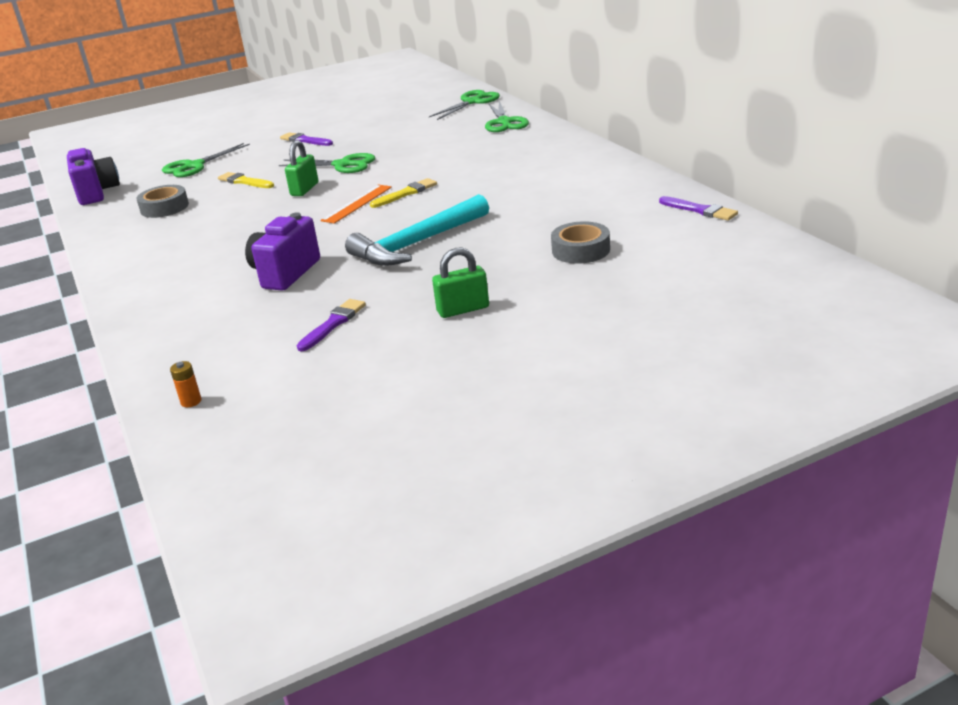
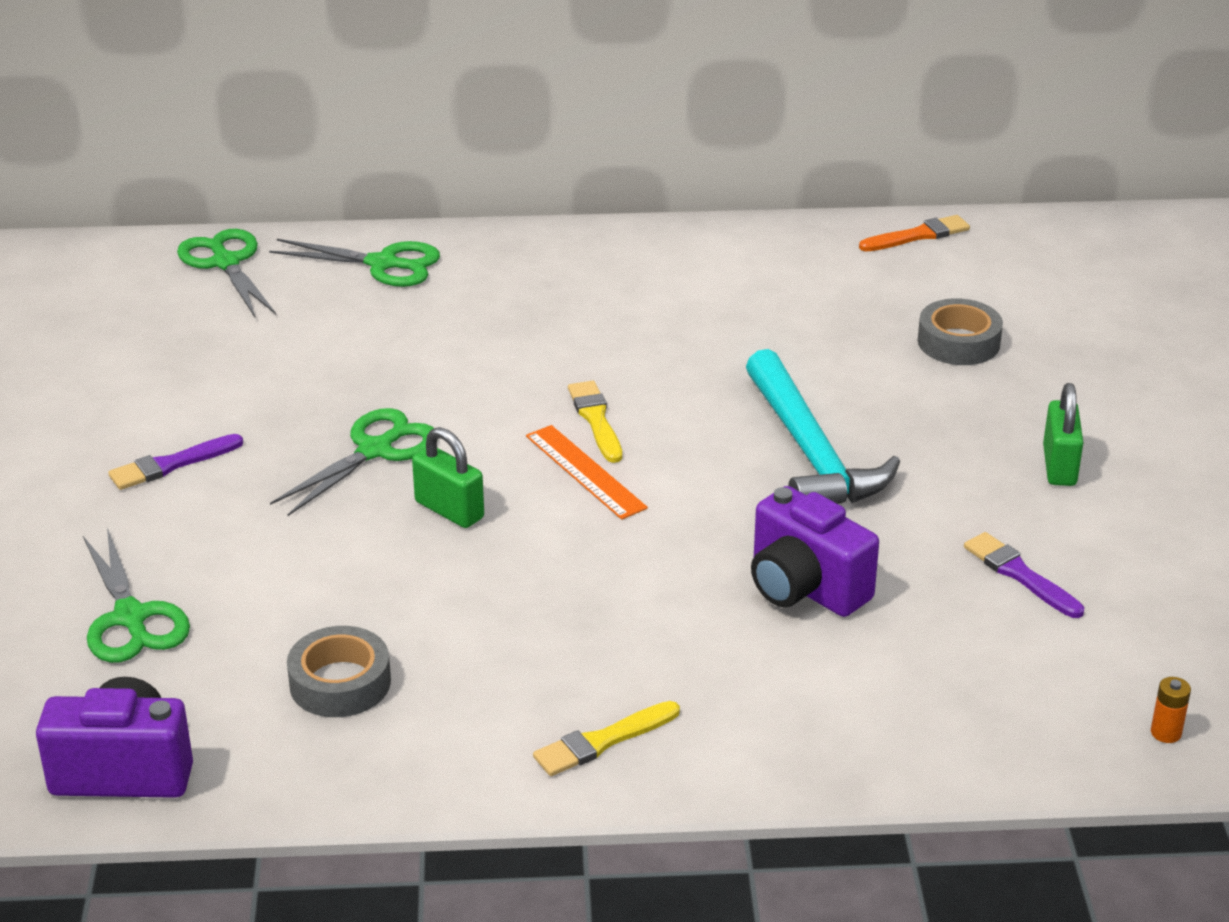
camera: 70 degrees left, 5 degrees up
yellow brush [218,172,274,188] -> yellow brush moved to [533,701,680,776]
purple brush [659,196,738,220] -> orange brush [859,215,970,251]

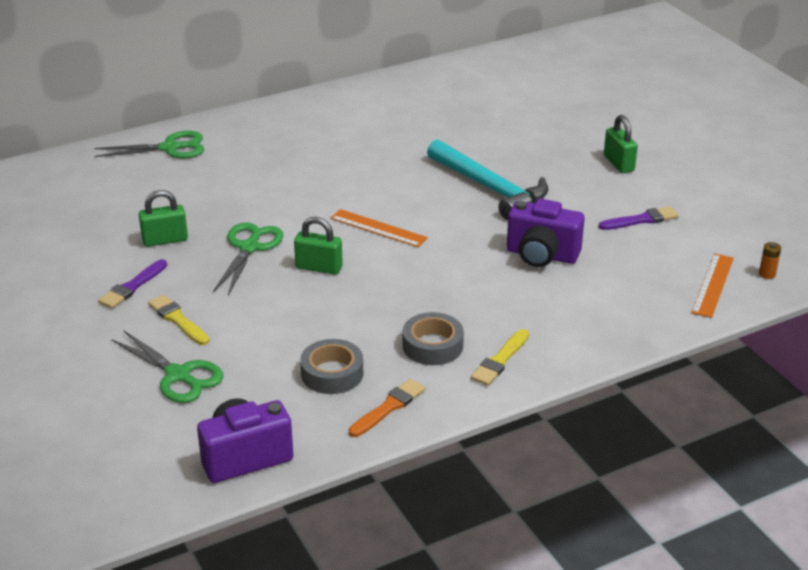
camera: 25 degrees left, 0 degrees up
green scissors [177,229,276,317] -> none
yellow brush [568,381,622,463] -> yellow brush moved to [148,295,209,345]
orange brush [859,215,970,251] -> orange brush moved to [349,379,425,437]
grey tape [918,298,1003,365] -> grey tape moved to [403,312,464,365]
purple brush [964,532,1084,618] -> purple brush turned 135 degrees clockwise [599,207,679,230]
none -> green padlock [139,190,188,247]
none -> orange ruler [691,253,734,318]

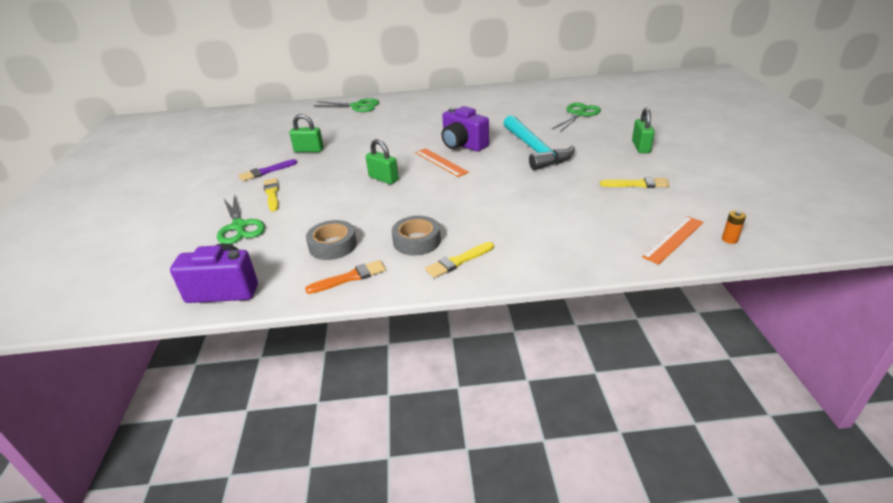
camera: 25 degrees right, 0 degrees up
green scissors [213,222,284,295] -> green scissors moved to [551,103,601,132]
purple camera [507,199,585,267] -> purple camera moved to [442,106,489,152]
purple brush [599,207,679,230] -> yellow brush [600,177,670,188]

